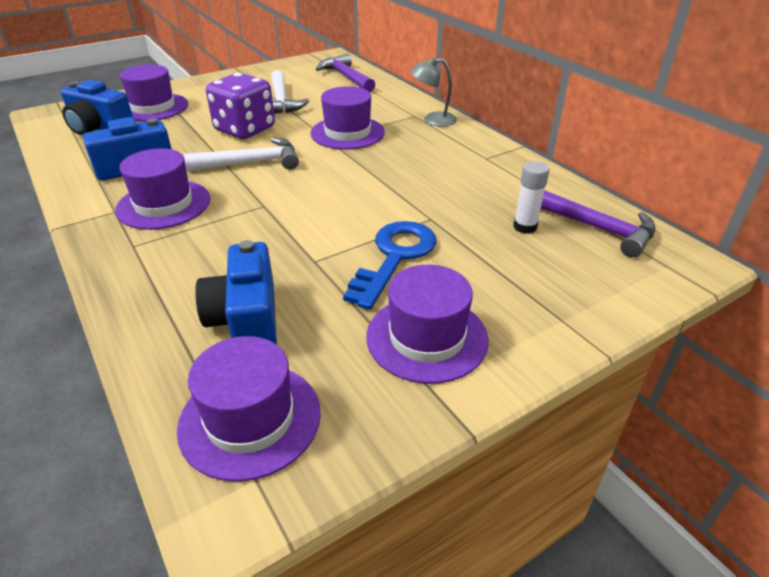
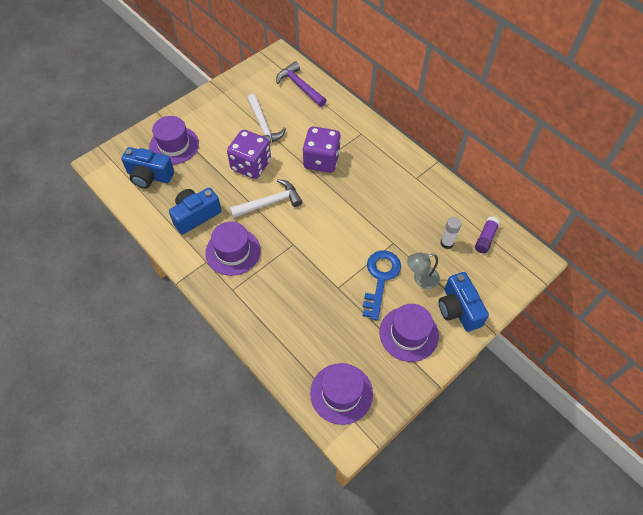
camera: 10 degrees left, 20 degrees up
blue camera [195,240,277,344] -> blue camera moved to [439,272,489,332]
purple hat [310,86,385,150] -> purple dice [302,126,341,173]
grey lamp [410,57,457,126] -> grey lamp moved to [407,252,440,289]
purple hammer [541,190,656,258] -> purple glue stick [475,217,500,253]

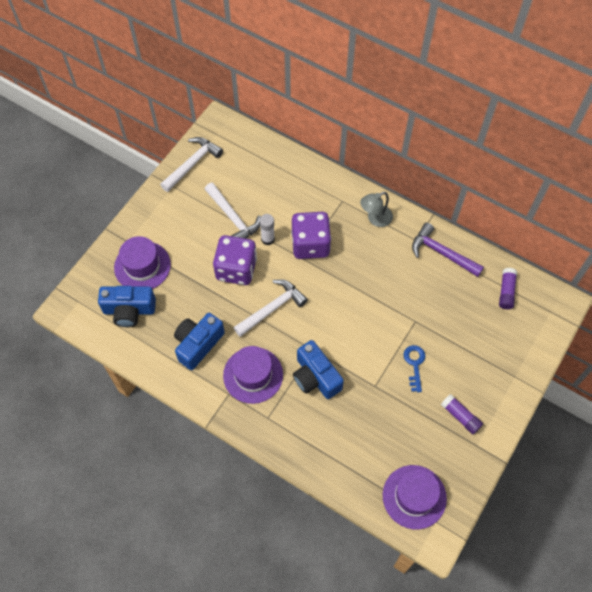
camera: 15 degrees left, 5 degrees up
purple hammer [276,61,327,107] -> purple hammer moved to [412,222,484,277]
blue key [363,250,401,320] -> blue key [403,345,425,392], size x0.60
purple hat [379,304,439,362] -> purple glue stick [441,394,483,434]
grey lamp [407,252,440,289] -> grey lamp moved to [360,192,393,227]
blue camera [439,272,489,332] -> blue camera moved to [293,340,344,399]
white glue stick [441,217,462,249] -> white glue stick moved to [260,214,275,245]
none -> white hammer [160,137,223,192]

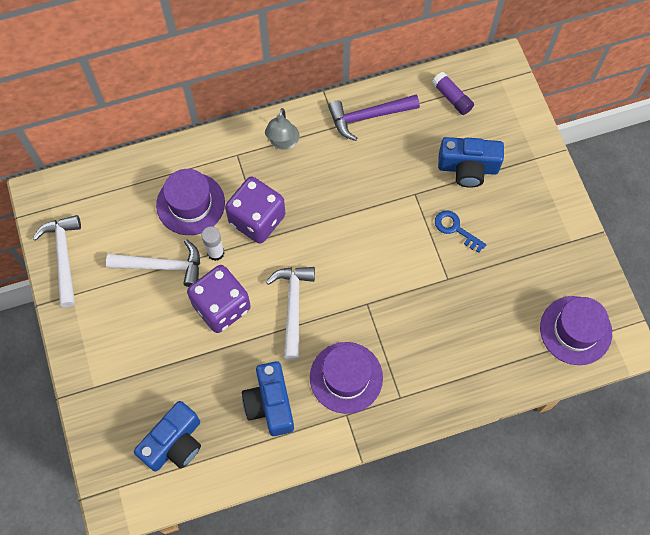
camera: 50 degrees left, 5 degrees up
purple hat [114,236,171,289] -> purple hat moved to [156,169,225,235]
blue camera [293,340,344,399] -> blue camera moved to [438,137,504,188]
purple glue stick [441,394,483,434] -> none

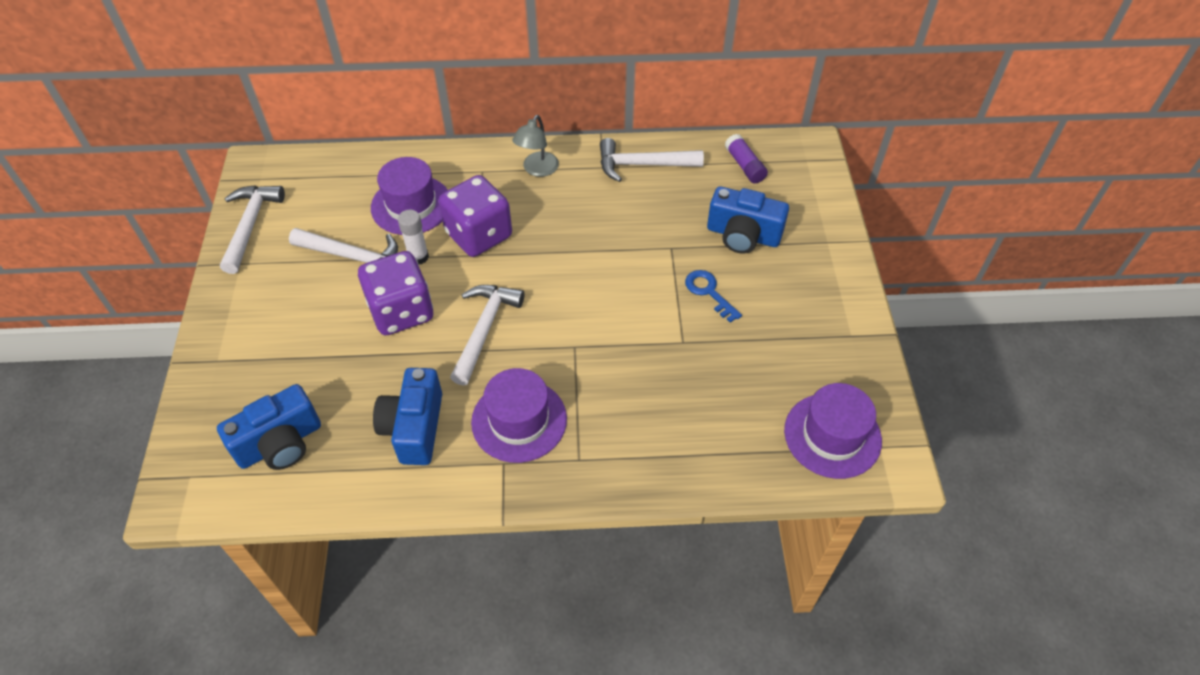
camera: 15 degrees right, 15 degrees down
purple hammer [328,95,420,141] -> white hammer [600,138,704,182]

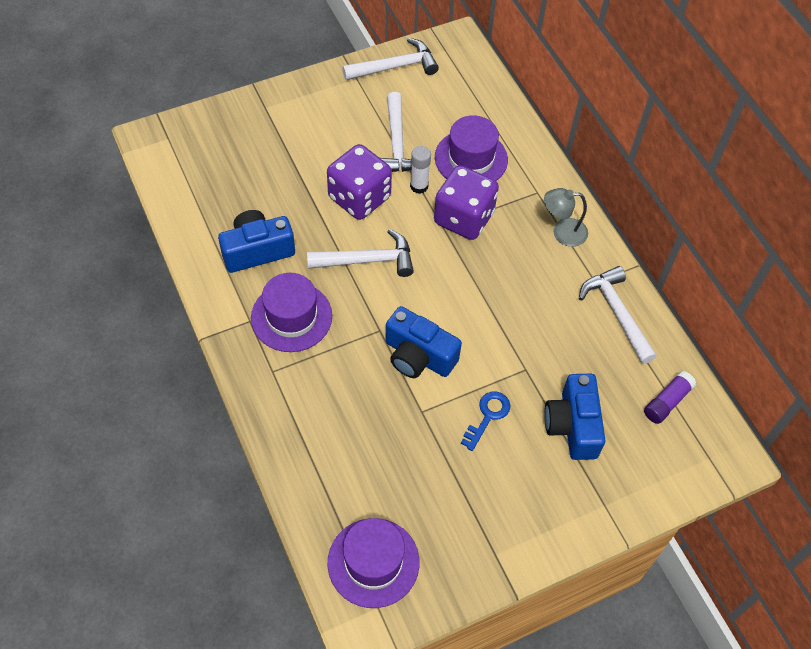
camera: 65 degrees right, 5 degrees up
blue camera [217,384,321,470] -> blue camera moved to [385,306,462,378]

